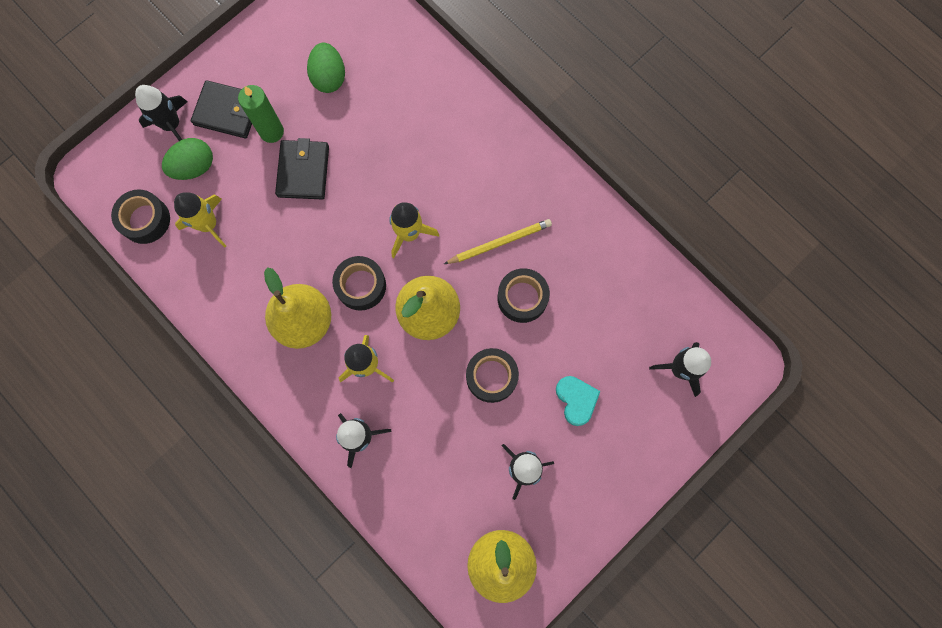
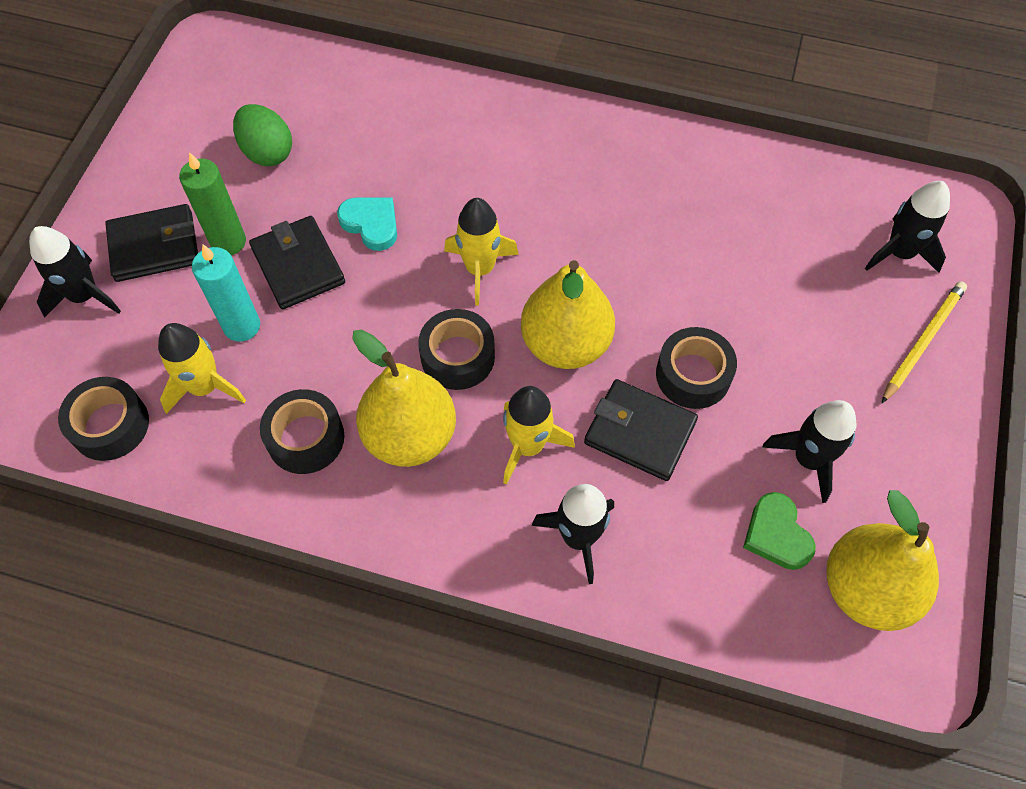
camera: 30 degrees left, 15 degrees down
green egg [162,138,213,180] -> none
yellow pencil [444,219,552,264] -> yellow pencil moved to [882,281,967,403]
black tape [497,268,550,323] -> black tape moved to [260,389,345,474]
turquoise heart [556,376,600,426] -> turquoise heart moved to [337,197,397,251]
none -> turquoise candle [192,244,260,342]
none -> black wallet [584,379,698,481]
none -> green heart [743,492,816,570]

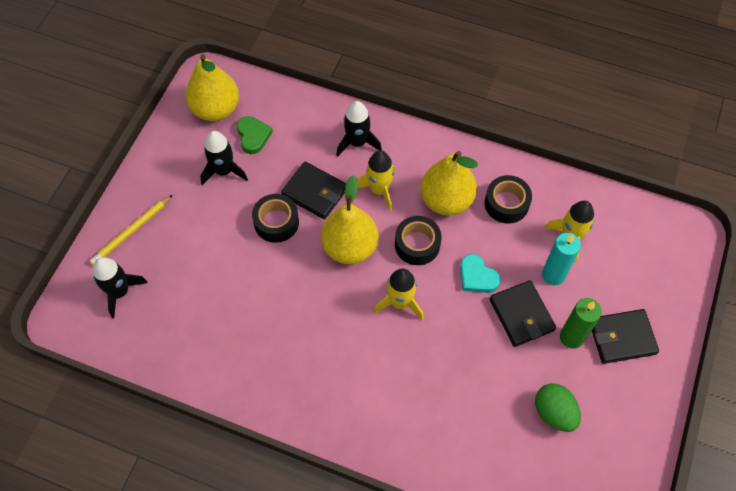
camera: 175 degrees left, 0 degrees up
black rocket [29,226,121,318] -> none
black tape [58,377,149,461] -> none
turquoise heart [337,197,397,251] -> turquoise heart moved to [460,254,501,293]

